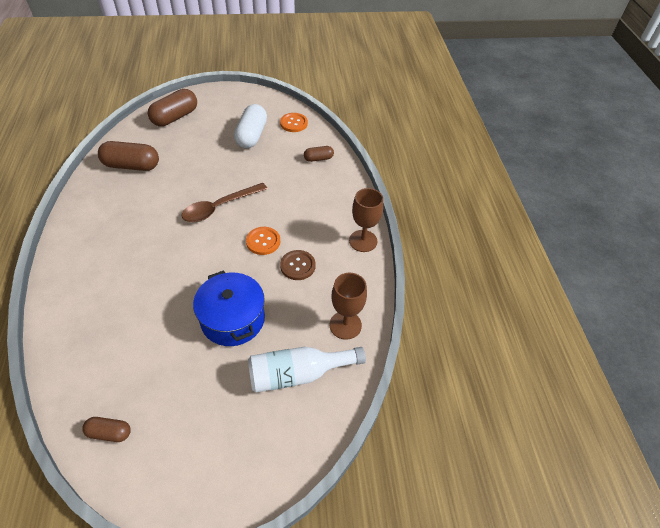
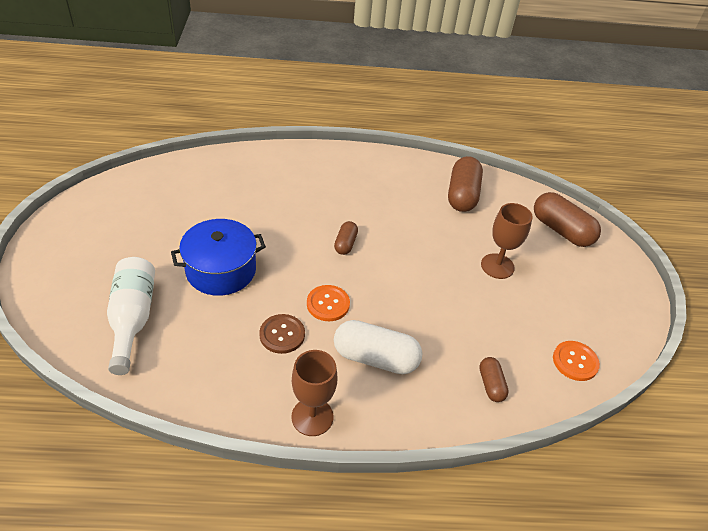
camera: 95 degrees right, 5 degrees down
brown capsule [82,417,131,442] -> brown capsule moved to [334,221,358,255]
brown spoon [182,183,268,222] -> none
white capsule [234,104,267,148] -> white capsule moved to [334,320,423,374]
brown goblet [330,273,367,340] -> brown goblet moved to [481,203,533,279]

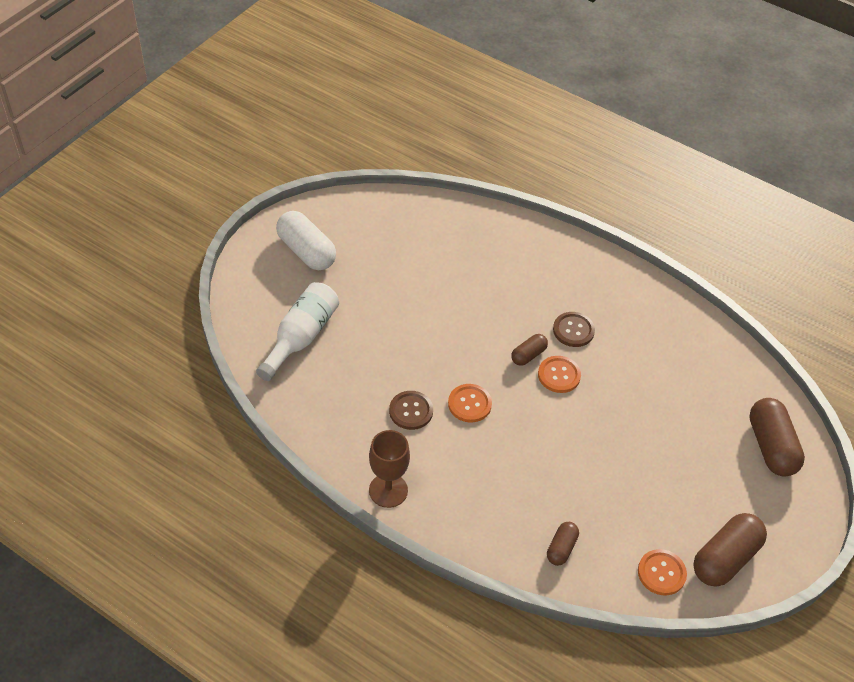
camera: 35 degrees right, 5 degrees up
blue pot [171,219,266,296] -> none
white capsule [334,320,423,374] -> white capsule moved to [276,211,336,270]
brown capsule [448,156,483,212] -> brown capsule moved to [693,513,767,587]
brown goblet [481,203,533,279] -> none
none -> orange button [538,356,581,393]
none -> brown button [553,312,595,347]

